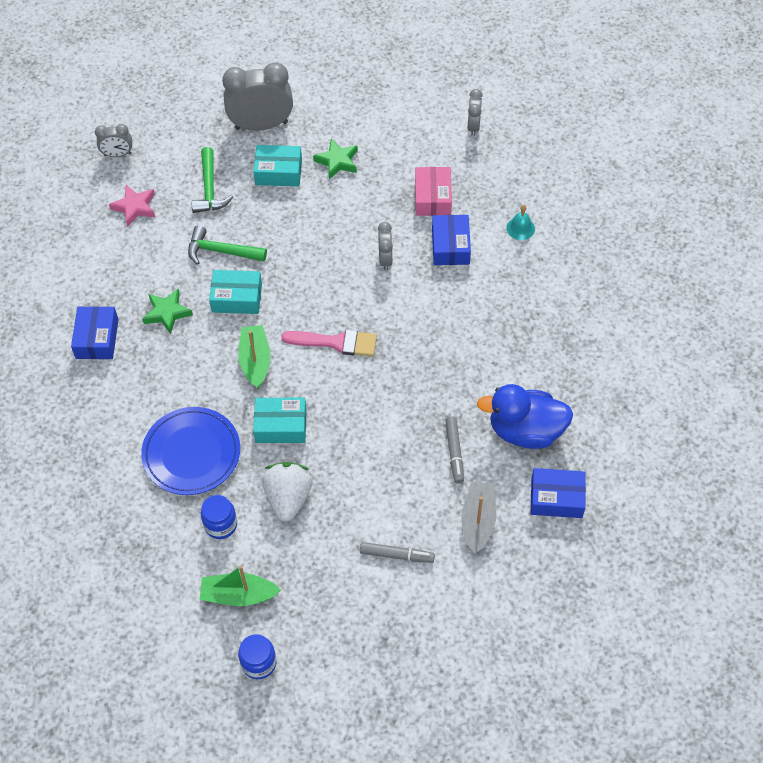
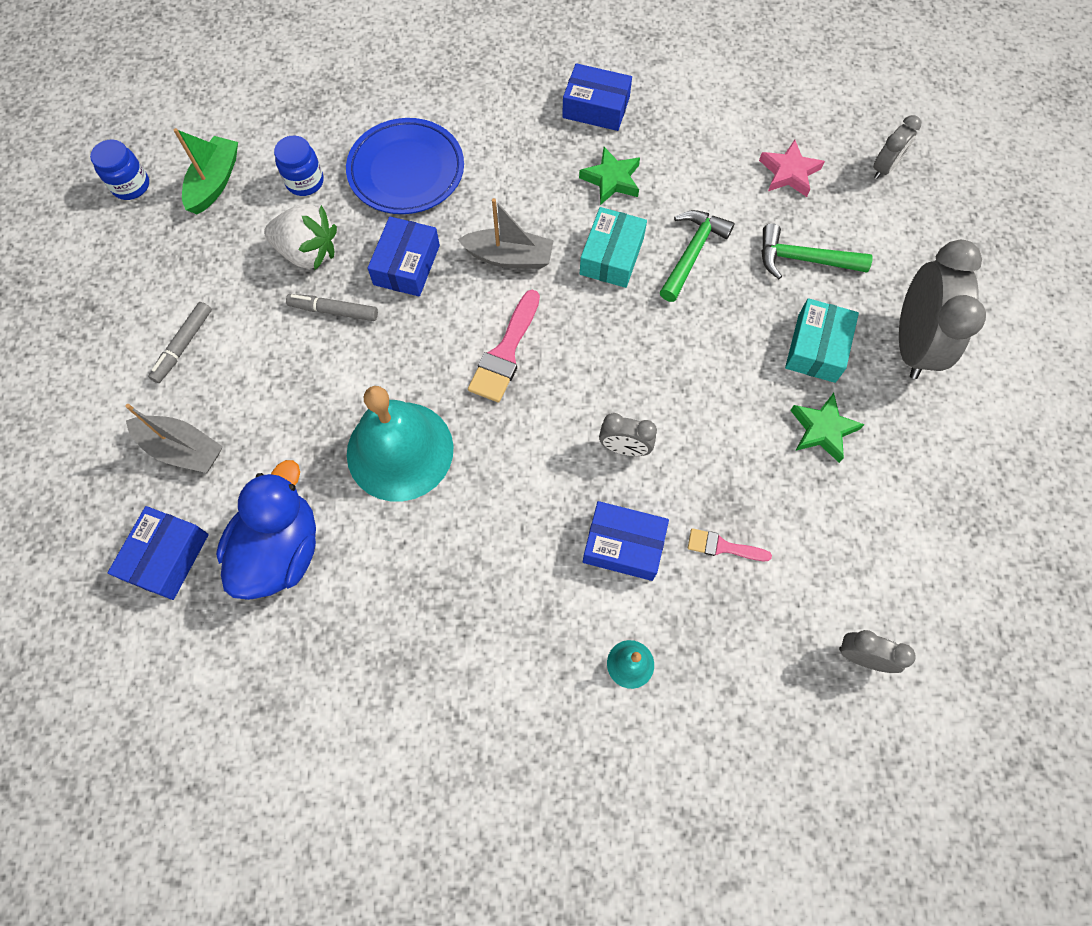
camera: 105 degrees right, 10 degrees up
grey clock [95,124,132,157] -> grey clock turned 150 degrees counterclockwise [873,115,921,179]
green boat [238,325,271,388] -> grey boat [457,198,554,269]
turquoise box [253,398,307,443] -> blue box [367,217,440,297]
pink box [415,167,452,216] -> pink brush [688,528,772,561]
grey marker [445,417,464,483] -> grey marker moved to [286,294,378,321]
none -> turquoise bell [347,386,454,501]

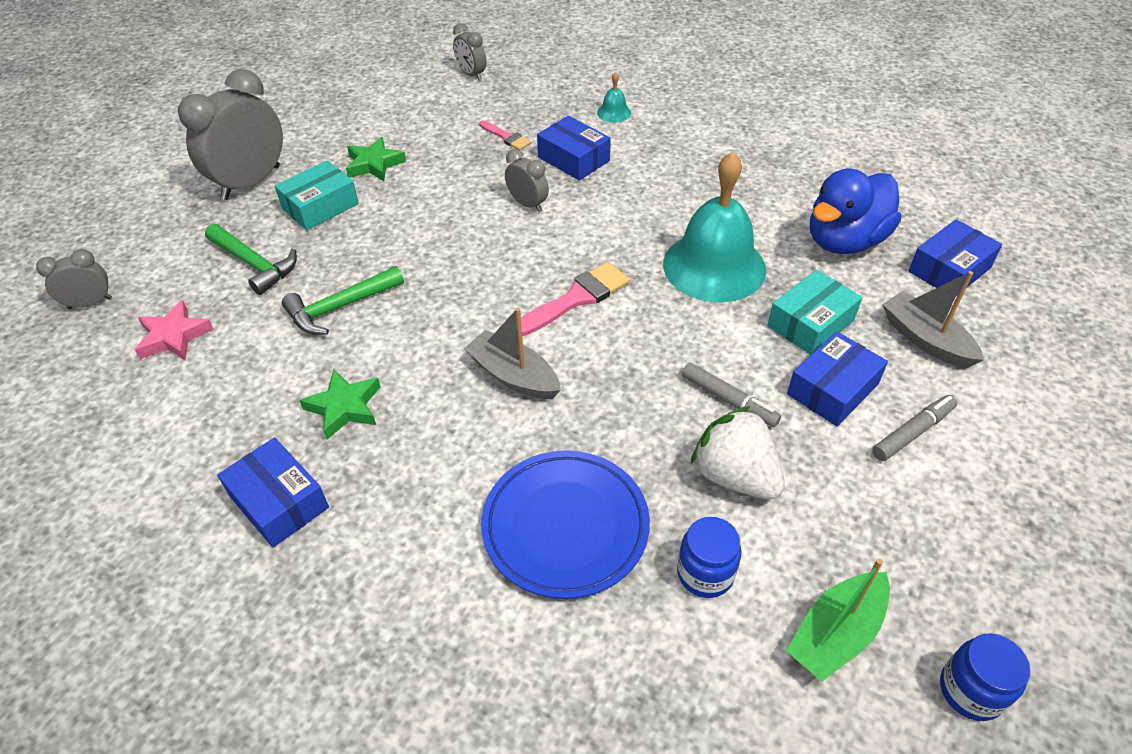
camera: 150 degrees left, 20 degrees down
blue box [367,217,440,297] -> blue box moved to [787,331,888,426]
turquoise box [580,207,647,288] -> turquoise box moved to [767,270,862,355]

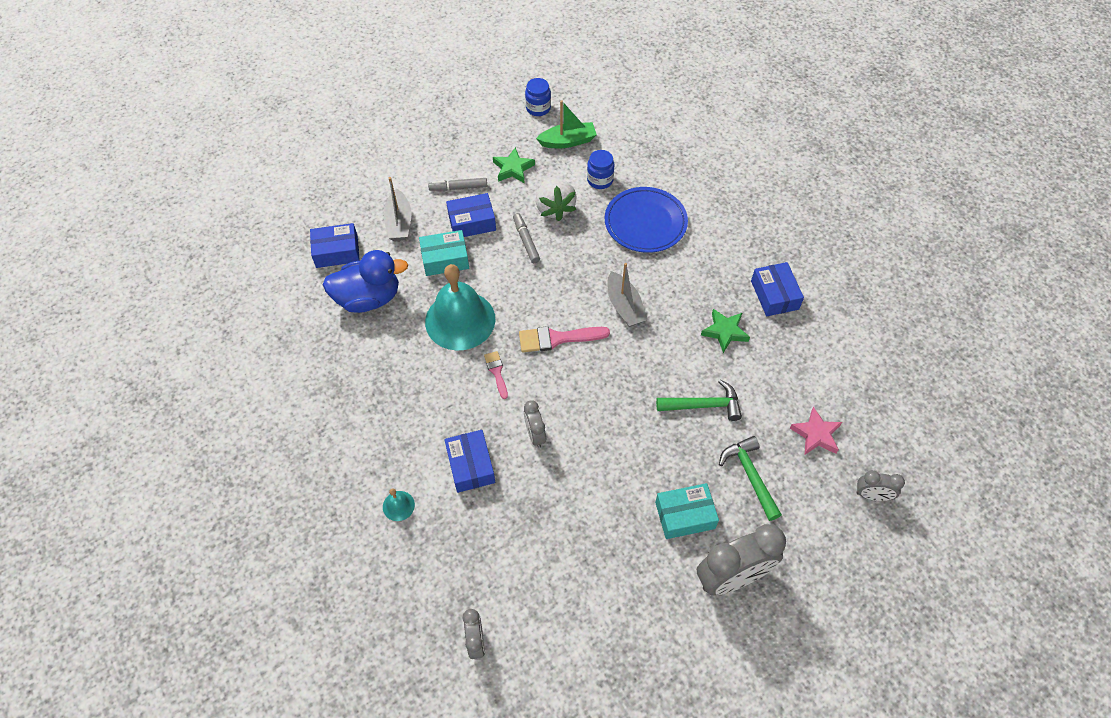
camera: 150 degrees left, 10 degrees up
green star [346,137,406,181] -> green star moved to [493,147,535,183]
pink brush [479,120,531,150] -> pink brush moved to [484,351,508,399]

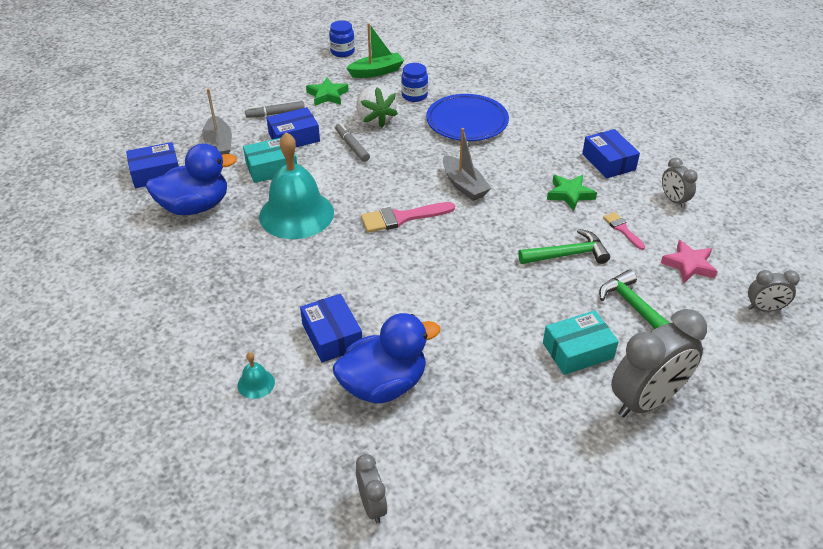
camera: 10 degrees left, 15 degrees down
pink brush [484,351,508,399] -> pink brush moved to [603,212,645,250]
grey clock [524,400,546,448] -> grey clock moved to [662,158,698,208]
none -> blue duck [333,313,441,403]

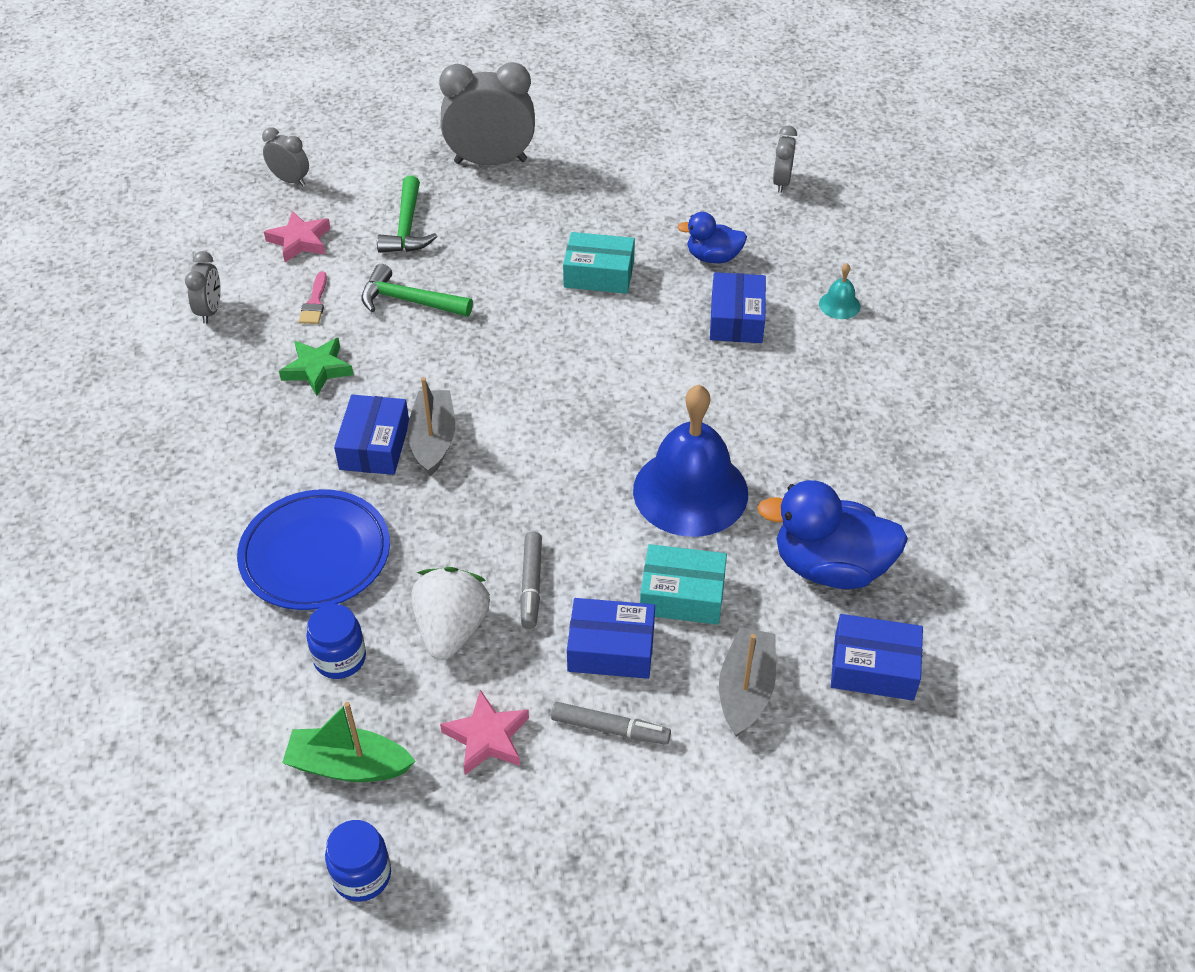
camera: 150 degrees left, 5 degrees up
turquoise bell [259,132,334,239] -> blue bell [633,385,748,537]
green star [306,78,349,106] -> pink star [440,690,529,775]
blue duck [333,313,441,403] -> blue duck [677,212,747,263], size x0.58
pink brush [361,202,455,233] -> none
turquoise box [543,310,619,375] -> turquoise box moved to [563,232,635,294]
blue box [582,129,640,178] -> blue box moved to [334,395,409,475]

